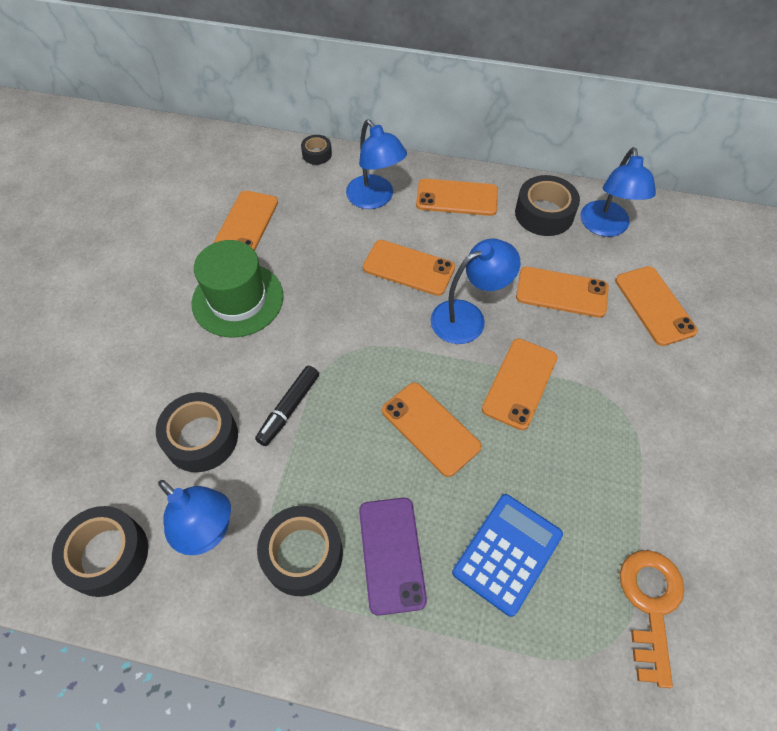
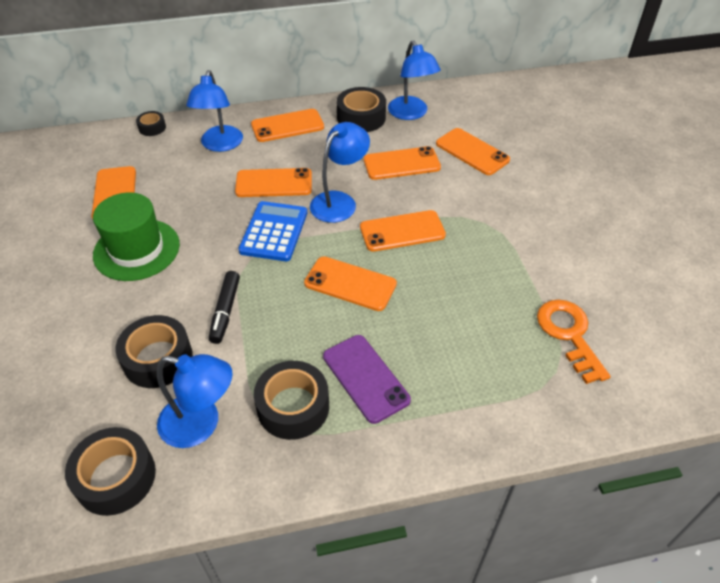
camera: 25 degrees left, 10 degrees down
blue lamp [346,120,407,209] -> blue lamp turned 60 degrees clockwise [186,70,243,152]
blue calculator [452,494,563,617] -> blue calculator moved to [238,201,307,261]
orange phone [482,339,558,430] -> orange phone turned 75 degrees clockwise [360,210,446,252]

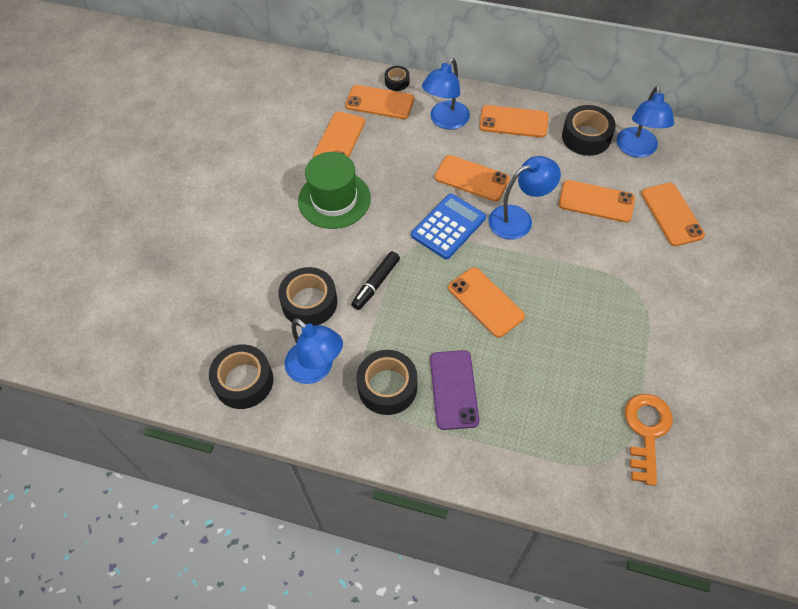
camera: 30 degrees right, 10 degrees up
orange phone [360,210,446,252] -> orange phone moved to [345,85,414,119]

